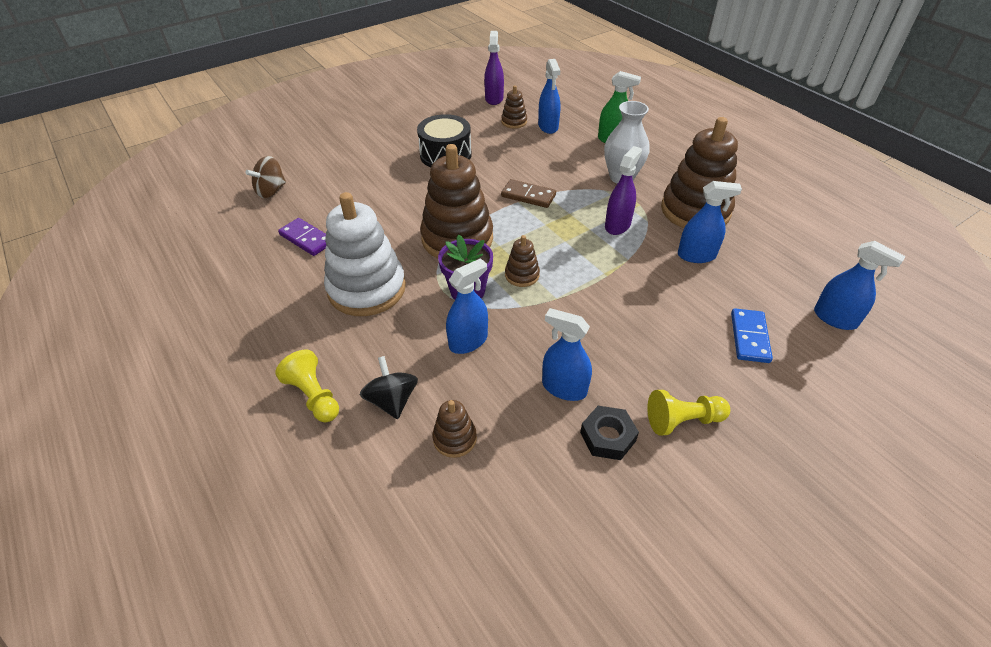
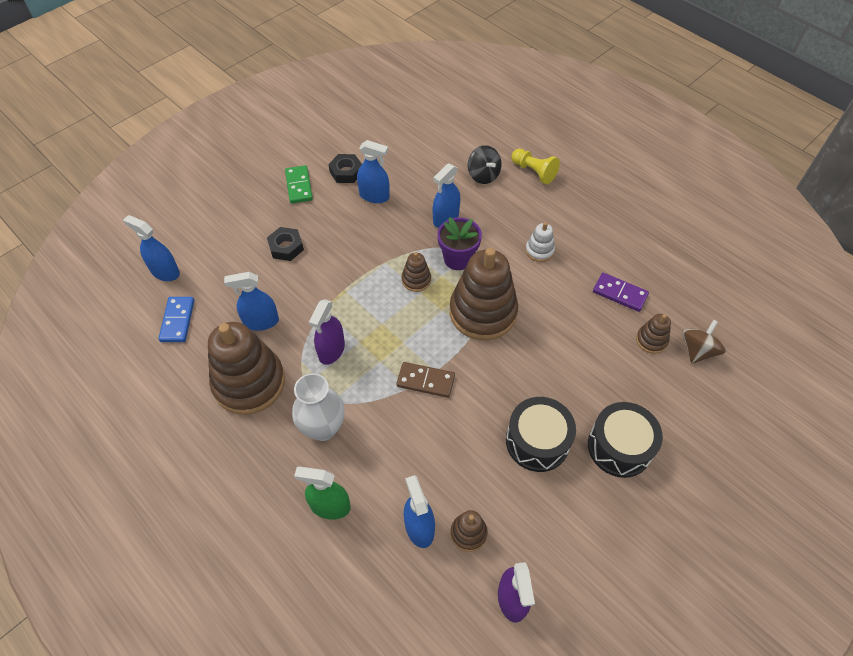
camera: 170 degrees right, 10 degrees up
white stacking toy [324,192,406,316] -> white stacking toy [525,222,555,262], size x0.45
brown stacking toy [432,400,477,458] -> brown stacking toy moved to [636,314,671,354]
yellow pawn [647,390,730,436] -> green domino [285,165,313,204]
blue domino [731,308,773,363] -> blue domino moved to [159,297,195,342]
none -> black nut [267,227,304,261]
none -> black drum [588,402,663,478]

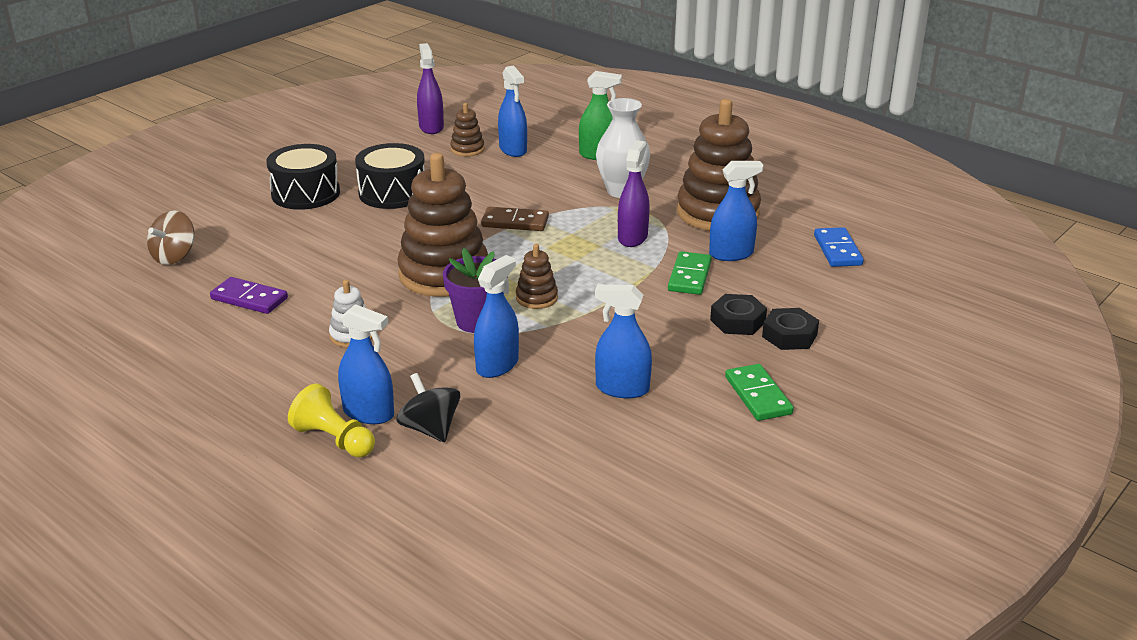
camera: 175 degrees right, 25 degrees down
blue spray bottle [123,215,180,281] -> blue spray bottle moved to [338,304,394,424]
black nut [328,154,362,183] -> black nut moved to [762,308,819,350]
brown stacking toy [636,314,671,354] -> none
none -> green domino [668,251,712,295]

